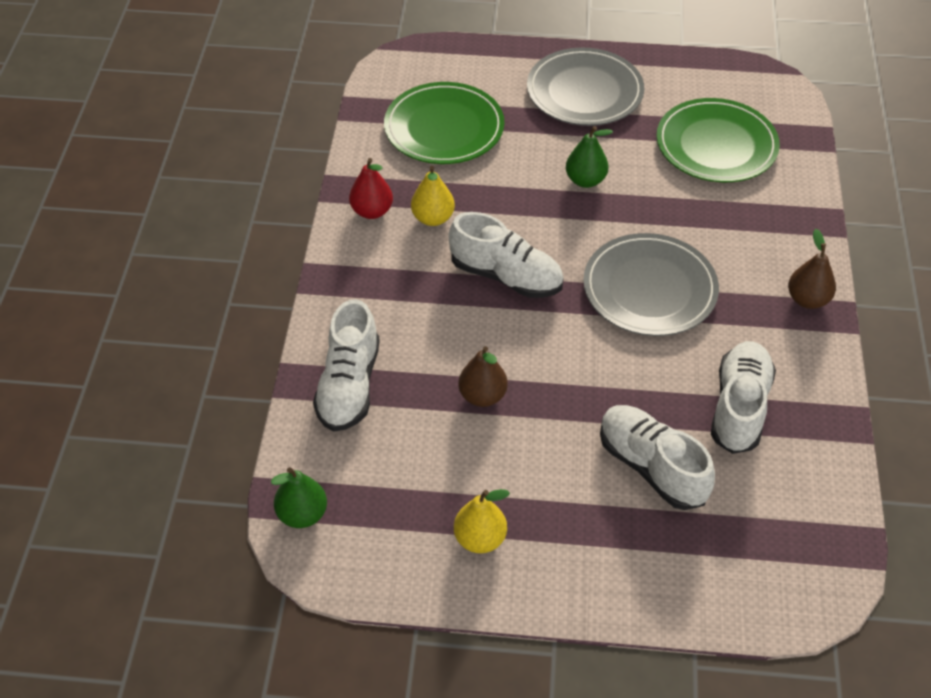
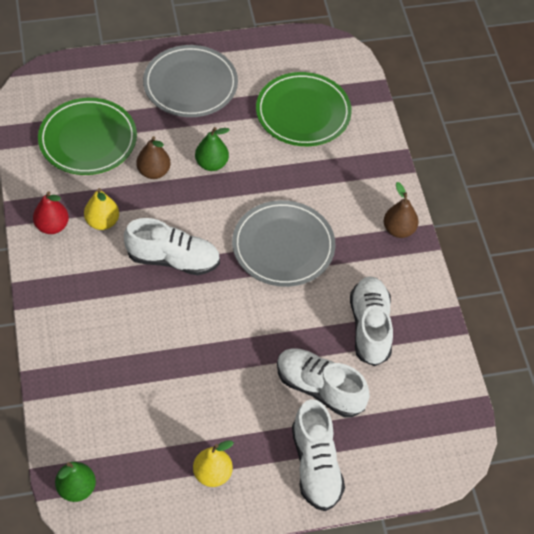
camera: 20 degrees left, 5 degrees up
white shoe [313,299,380,432] -> white shoe moved to [292,399,345,511]
brown pear [458,346,508,407] -> brown pear moved to [136,136,171,179]

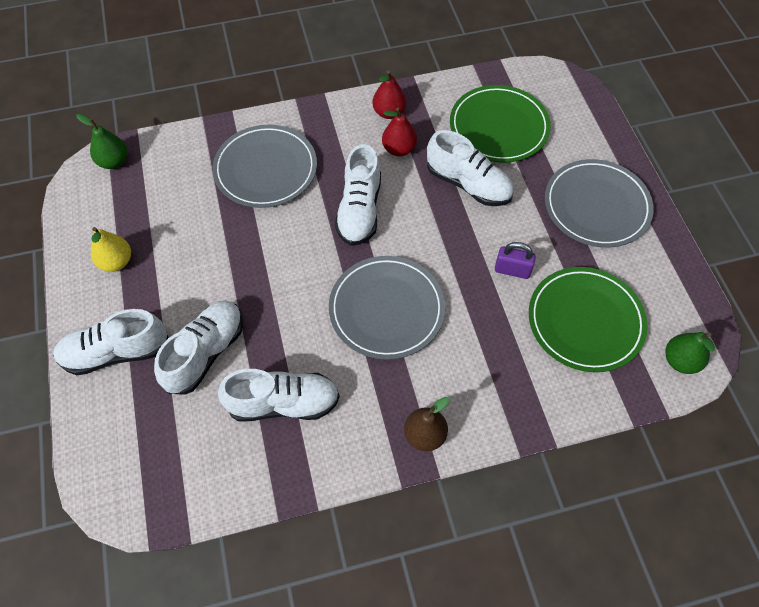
camera: 90 degrees right, 5 degrees up
yellow pear [84,188,119,230] -> red pear [382,108,417,156]
brown pear [136,136,171,179] -> white shoe [427,130,514,206]
green pear [195,127,230,171] -> green pear moved to [665,332,715,374]
none -> grey plate [212,125,317,208]
none -> purple padlock [495,242,536,279]

